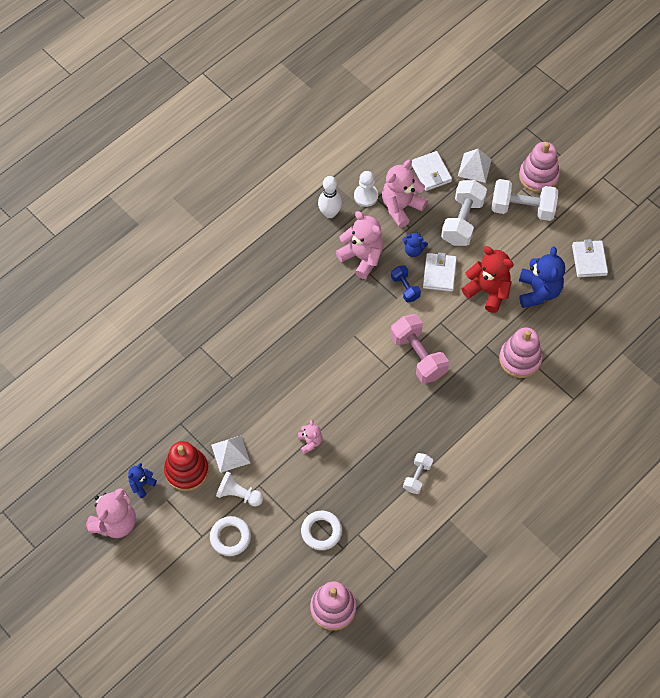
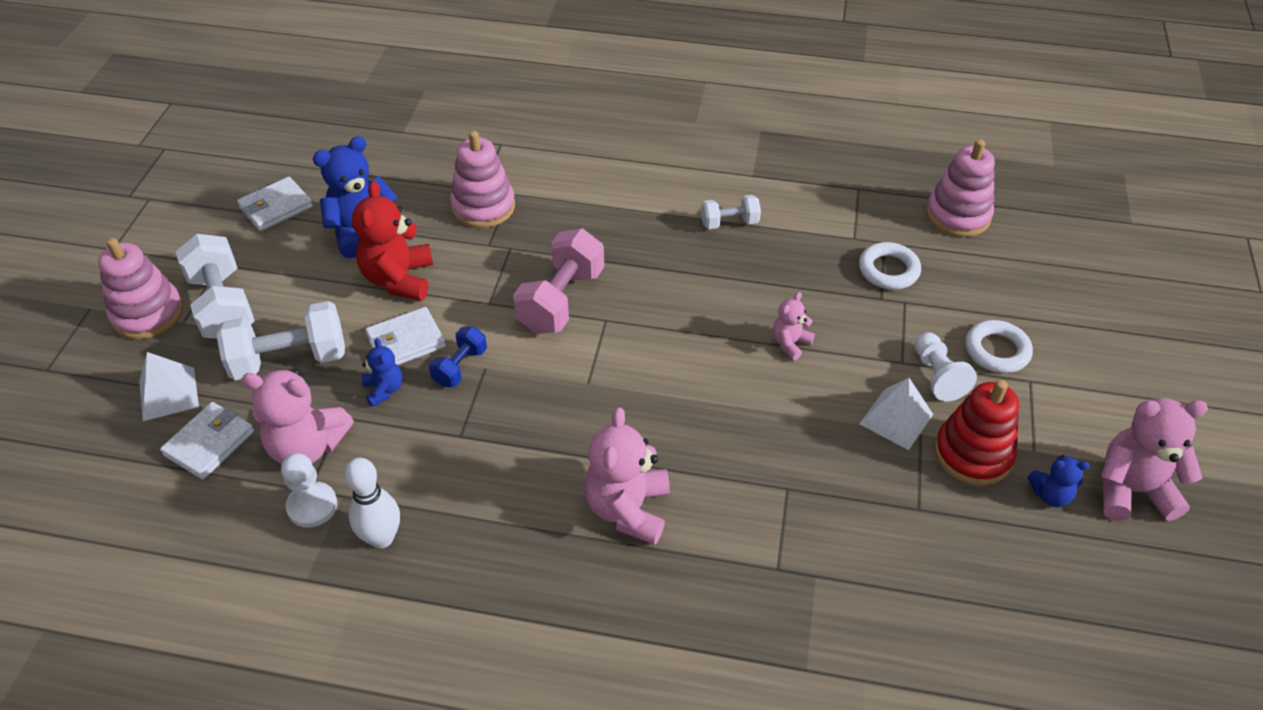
camera: 125 degrees left, 15 degrees down
pink teddy bear [336,211,383,279] -> pink teddy bear moved to [584,407,670,545]

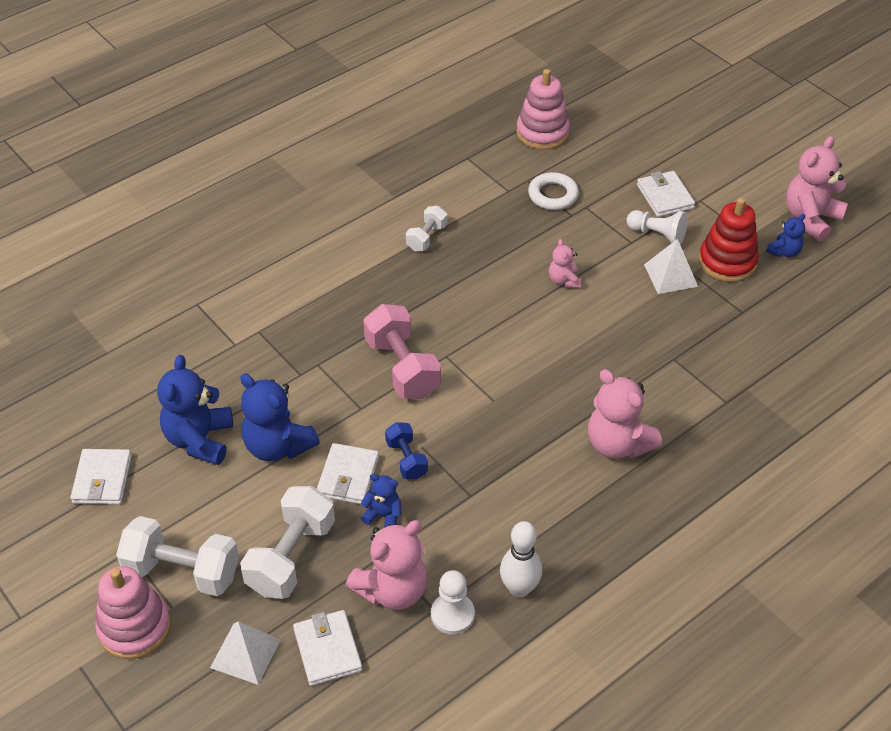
camera: 50 degrees left, 0 degrees up
red teddy bear [352,181,433,301] -> blue teddy bear [240,373,320,461]
pink stacking toy [450,131,515,228] -> none
white ring [965,320,1033,373] -> white wallet [637,171,695,217]

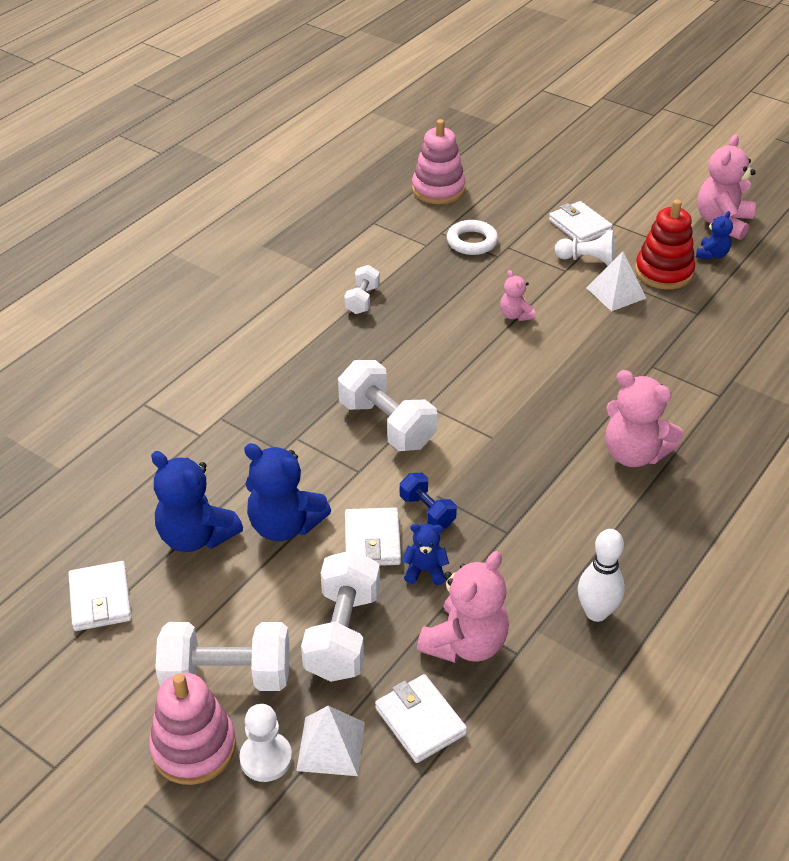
camera: 15 degrees left, 5 degrees down
blue teddy bear [157,355,233,465] -> blue teddy bear turned 45 degrees counterclockwise [151,451,243,552]
pink dumbbell [363,304,441,399] -> white dumbbell [338,360,437,451]
white pawn [431,570,475,635] -> white pawn moved to [239,704,292,782]

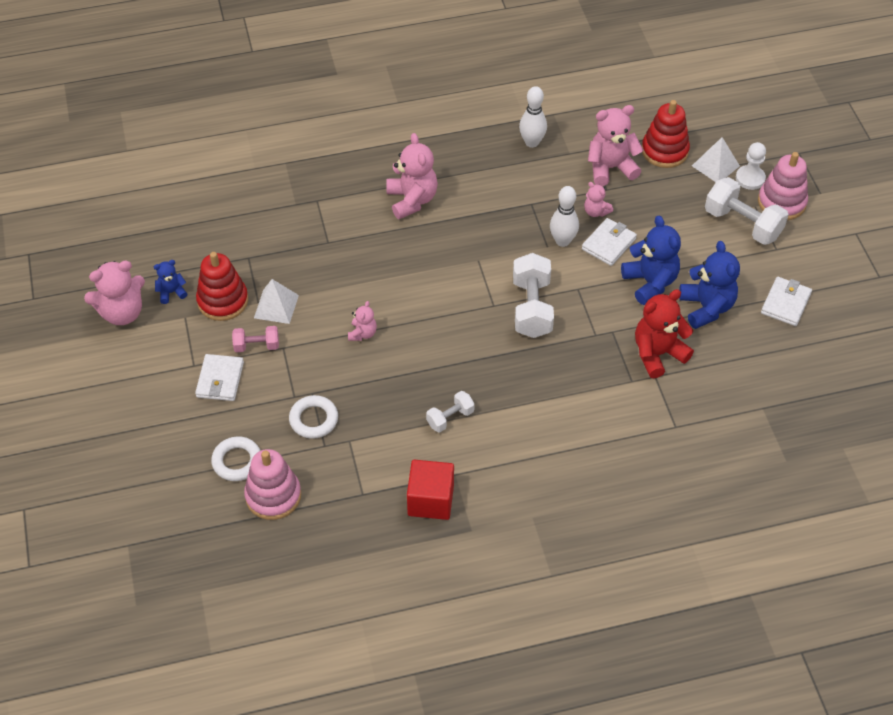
camera: 140 degrees left, 10 degrees up
white dumbbell [301,550,380,682] -> none
white wallet [375,674,467,763] -> red stacking toy [642,100,690,168]
blue dumbbell [400,473,457,529] -> white bowling pin [550,186,579,247]
blue teddy bear [402,524,449,585] -> pink teddy bear [584,182,613,217]
white pawn [555,230,615,266] -> pink dumbbell [232,326,279,352]
none -> white ring [211,436,261,481]
none -> red cube [407,460,454,520]
none -> red teddy bear [635,289,694,378]

